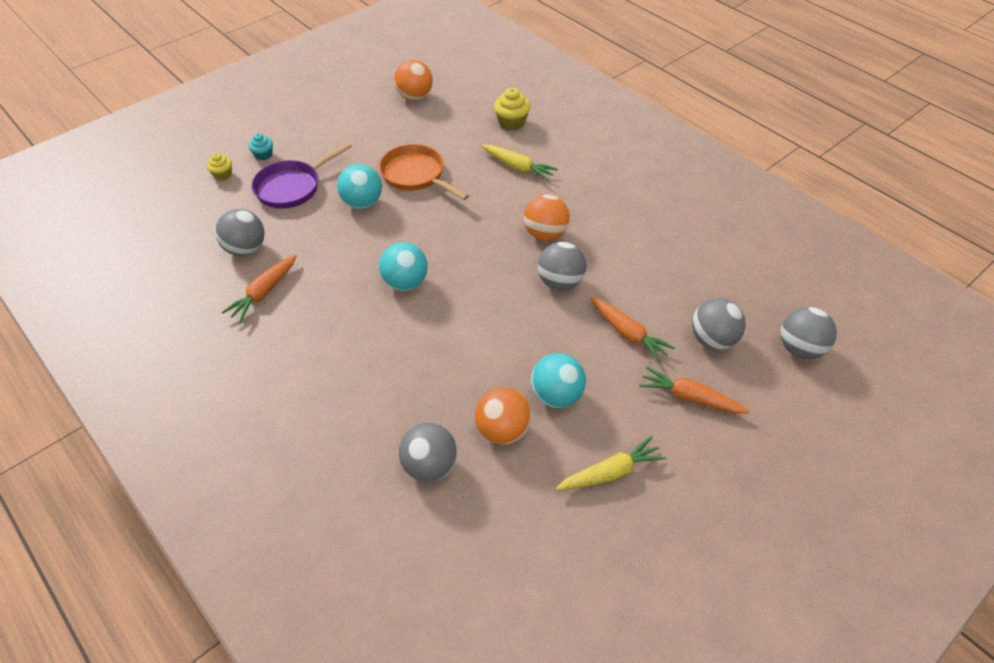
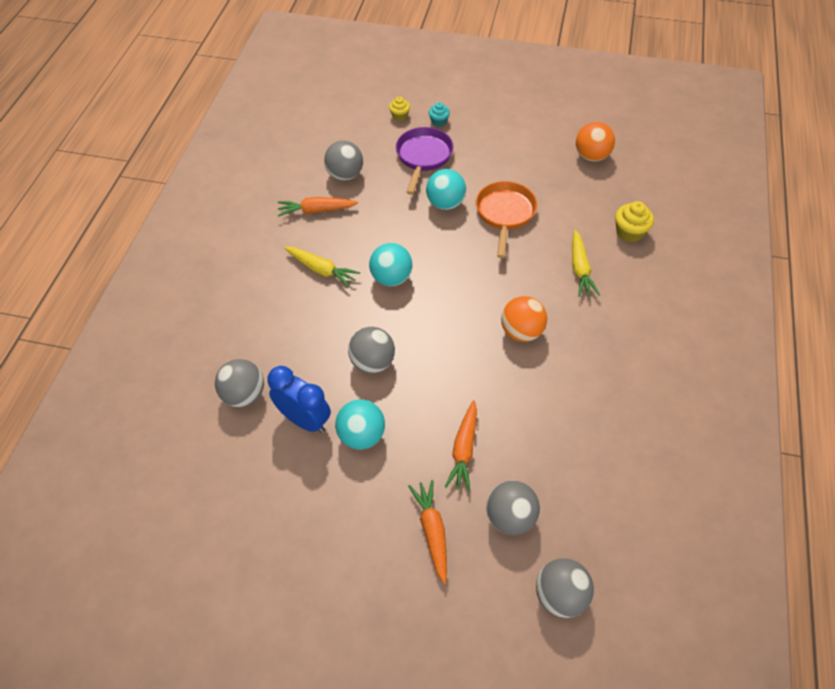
camera: 55 degrees right, 5 degrees up
purple pan [252,142,352,209] -> purple pan turned 90 degrees clockwise [396,127,453,195]
orange ball [475,388,532,444] -> blue clock [268,366,331,433]
grey ball [538,242,587,291] -> grey ball moved to [348,327,395,373]
yellow carrot [556,436,666,490] -> yellow carrot moved to [284,247,360,287]

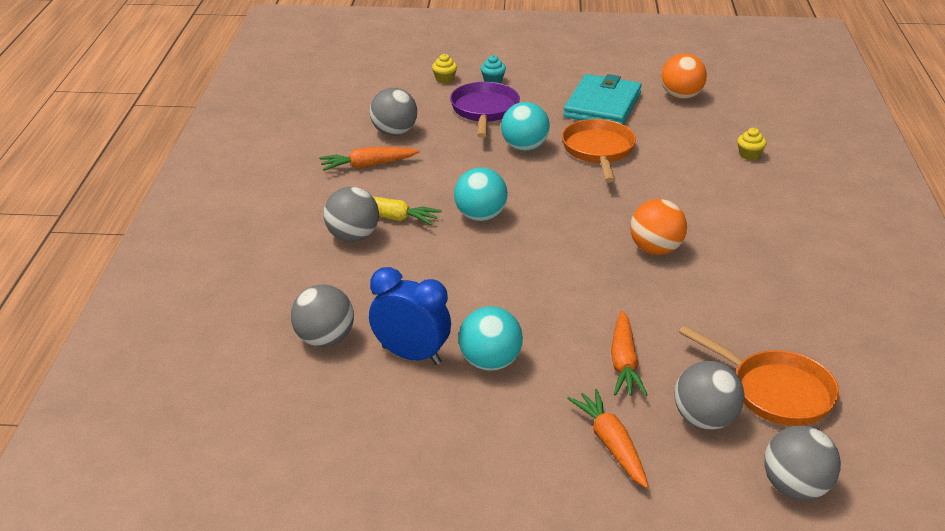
camera: 10 degrees left, 20 degrees down
grey ball [348,327,395,373] -> grey ball moved to [324,187,379,242]
yellow carrot [572,230,600,297] -> none
yellow cupcake [615,201,654,243] -> yellow cupcake [737,128,766,160], size x0.63
none -> turquoise wallet [563,74,642,125]
none -> orange pan [679,325,839,426]

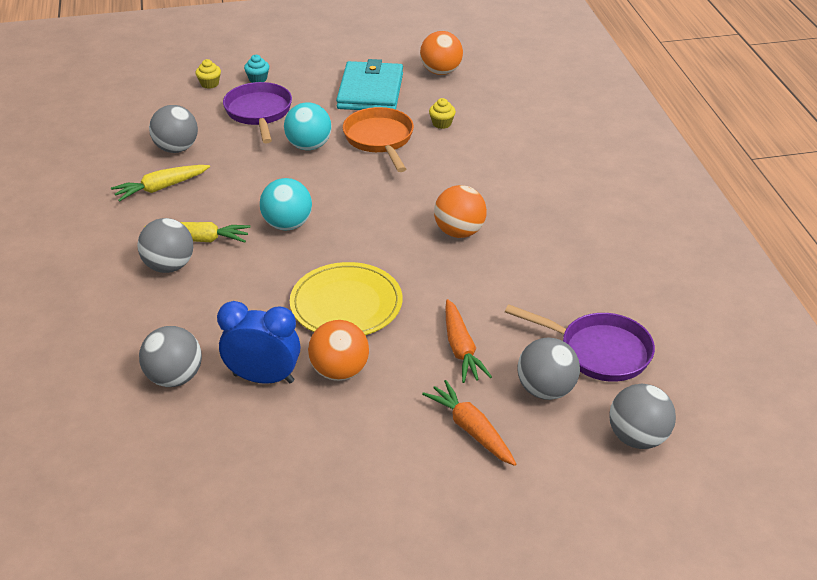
camera: 15 degrees left, 5 degrees up
orange carrot [319,147,420,171] -> yellow carrot [111,165,210,202]
turquoise ball [458,306,523,371] -> orange ball [308,320,369,381]
orange pan [679,325,839,426] -> purple pan [505,304,655,382]
yellow cupcake [737,128,766,160] -> yellow cupcake moved to [429,98,456,129]
none -> yellow plate [290,262,402,335]

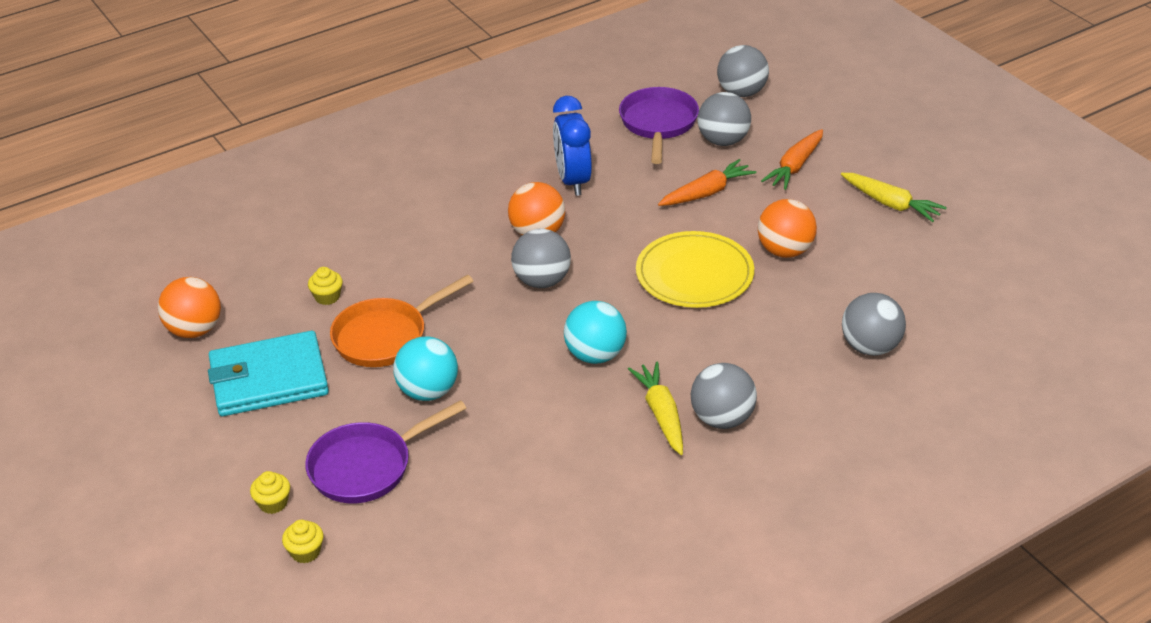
camera: 110 degrees left, 0 degrees up
yellow carrot [111,165,210,202] -> yellow carrot moved to [841,173,947,222]
grey ball [149,105,198,153] -> grey ball moved to [511,229,571,288]
blue clock [217,301,300,384] -> blue clock moved to [553,96,592,196]
turquoise cupcake [244,55,269,83] -> yellow cupcake [250,471,290,514]

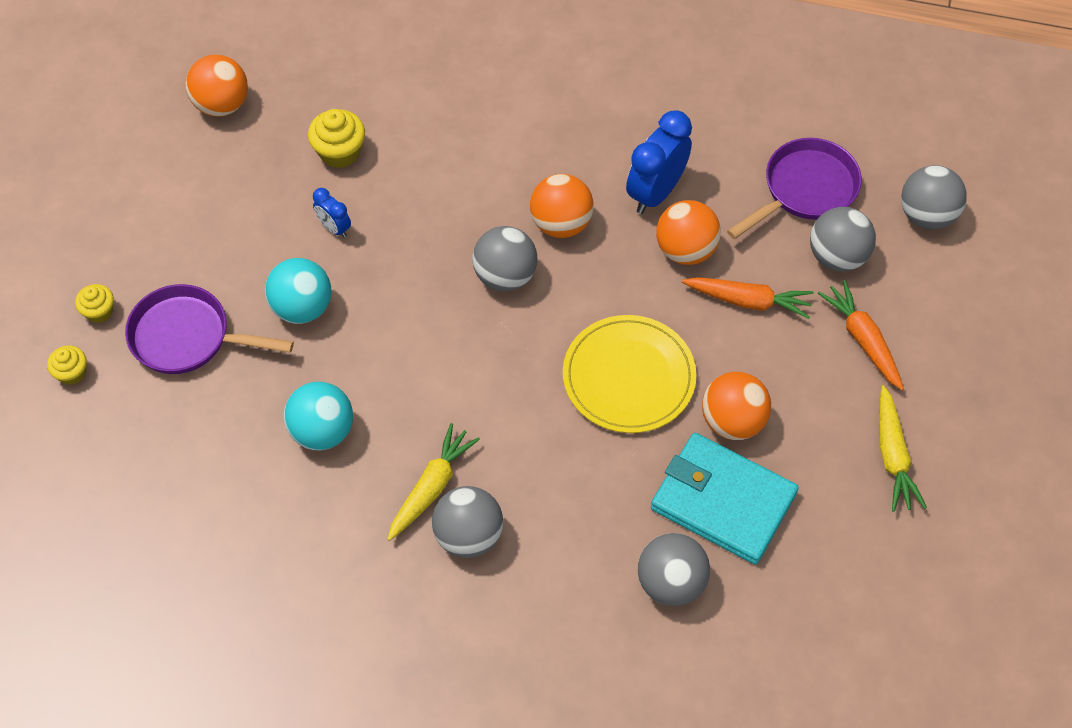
camera: 45 degrees right, 20 degrees up
turquoise wallet [208,331,329,416] -> turquoise wallet moved to [651,433,799,565]
yellow cupcake [308,267,343,305] -> yellow cupcake [308,109,365,168], size x1.59
orange pan [330,275,473,367] -> blue clock [313,188,351,238]
turquoise ball [564,301,627,364] -> turquoise ball moved to [284,382,353,450]
orange carrot [761,129,823,190] -> orange carrot turned 75 degrees clockwise [818,280,904,390]
none -> orange ball [656,200,721,265]

